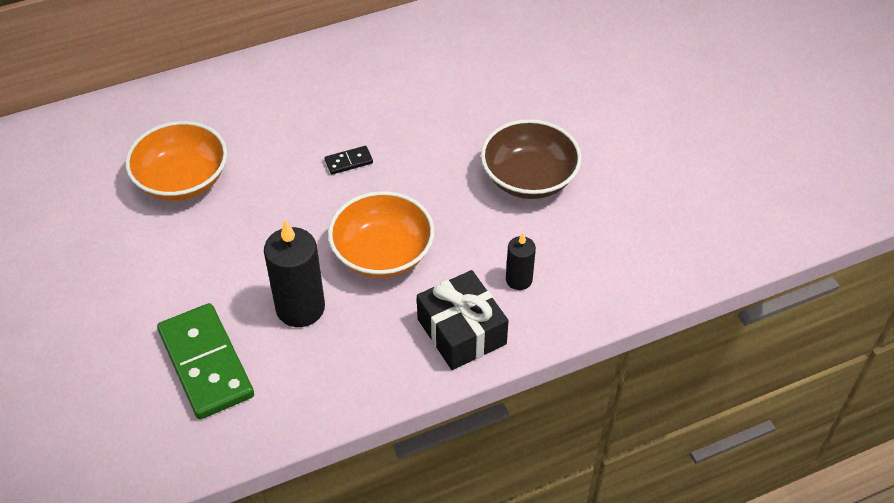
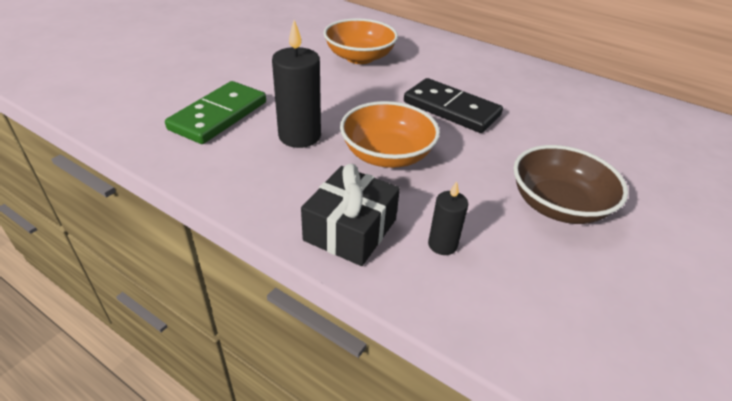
camera: 55 degrees right, 10 degrees down
black domino [325,146,373,175] -> black domino [404,78,503,133], size x2.34

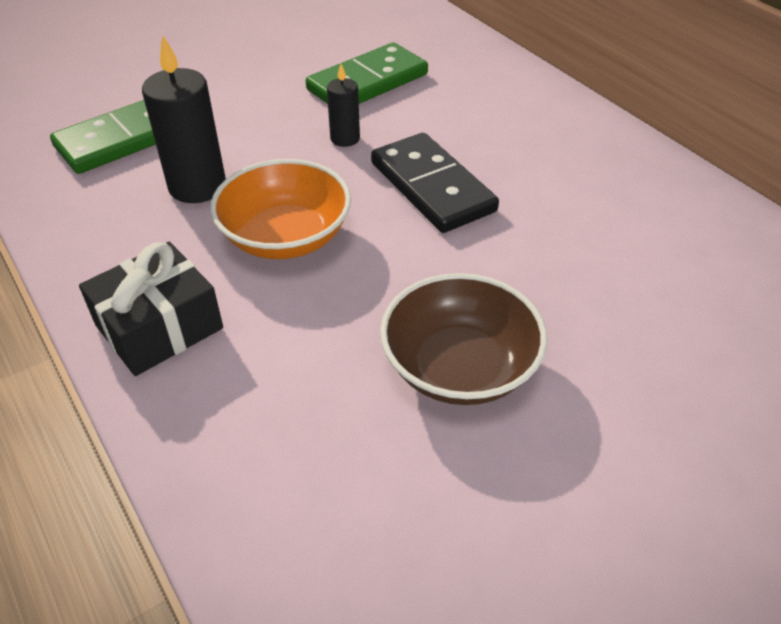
camera: 25 degrees right, 5 degrees up
orange bowl [323,18,398,64] -> green domino [306,42,428,104]
black candle [428,181,468,255] -> black candle moved to [327,64,360,147]

